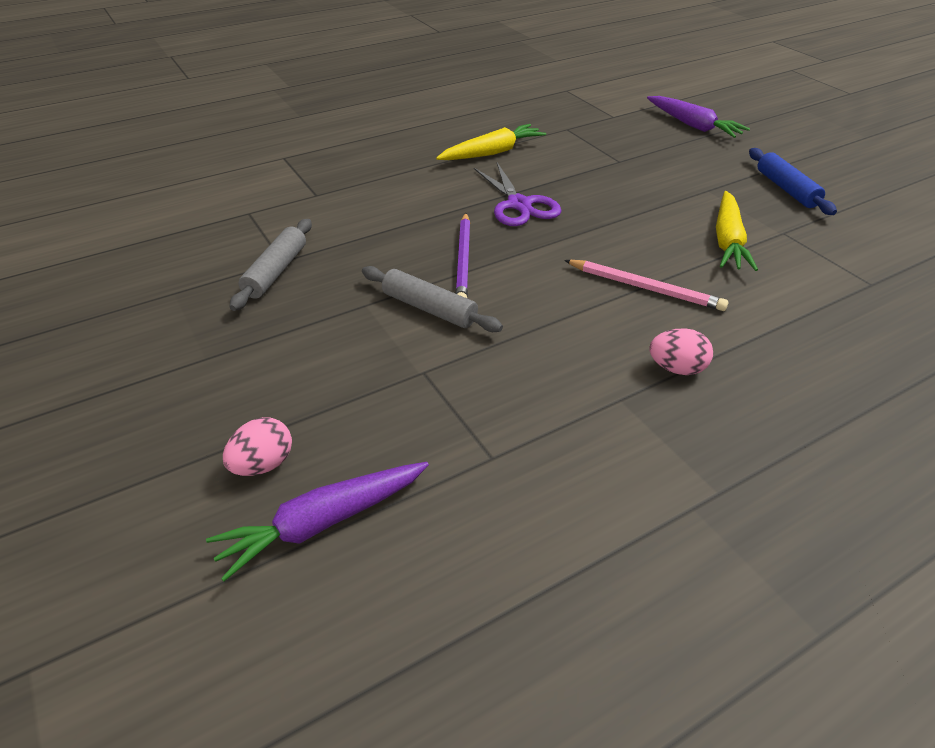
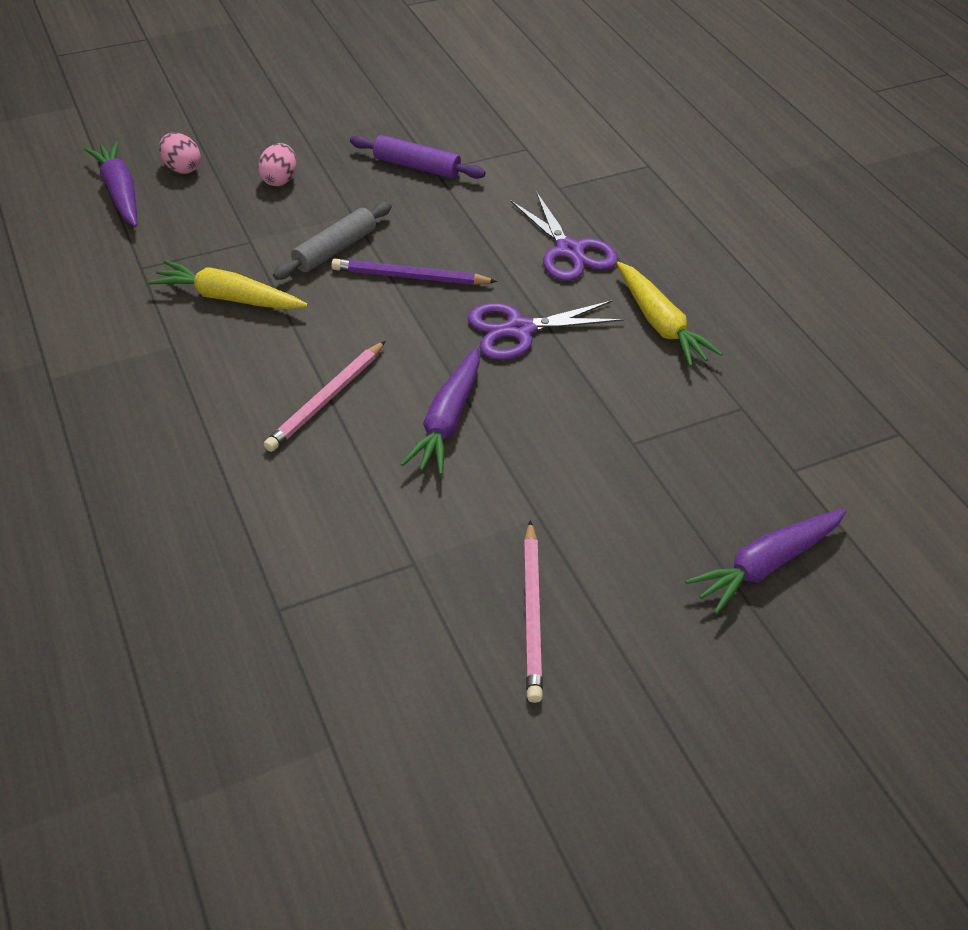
camera: 95 degrees right, 5 degrees up
grey rolling pin [229,219,312,311] -> purple rolling pin [350,135,486,179]
pink egg [649,328,713,375] -> pink egg moved to [258,143,297,186]
yellow carrot [716,191,758,271] -> yellow carrot moved to [148,260,308,309]
blue rolling pin [749,148,837,215] -> pink pencil [524,520,543,703]
none -> purple carrot [401,347,480,475]
none -> purple scissors [510,191,618,281]

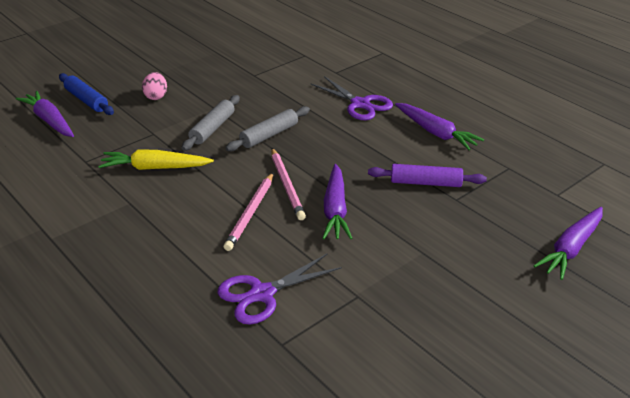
camera: 15 degrees left, 10 degrees down
pink egg [159,133,201,174] -> blue rolling pin [59,73,114,115]
purple pencil [331,259,497,285] -> grey rolling pin [226,106,310,151]
purple rolling pin [350,135,486,179] -> purple rolling pin moved to [368,164,487,187]
purple scissors [468,300,624,360] -> purple scissors moved to [218,254,342,324]
pink pencil [524,520,543,703] -> pink pencil moved to [271,148,306,220]
yellow carrot [616,262,723,367] -> purple carrot [395,103,484,150]

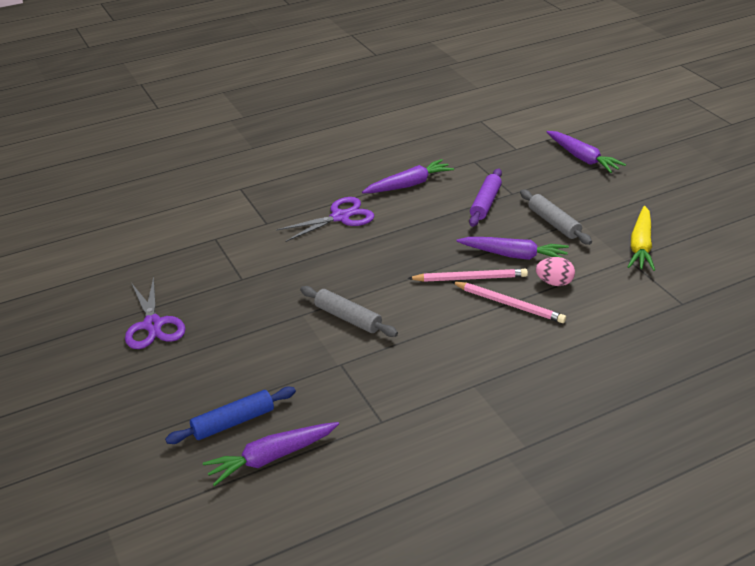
camera: 75 degrees left, 0 degrees up
yellow carrot [98,150,214,170] -> yellow carrot moved to [628,206,655,271]
pink egg [142,72,167,100] -> pink egg moved to [536,257,575,286]
purple scissors [218,254,342,324] -> purple scissors moved to [125,276,186,349]
grey rolling pin [226,106,310,151] -> grey rolling pin moved to [520,190,592,245]

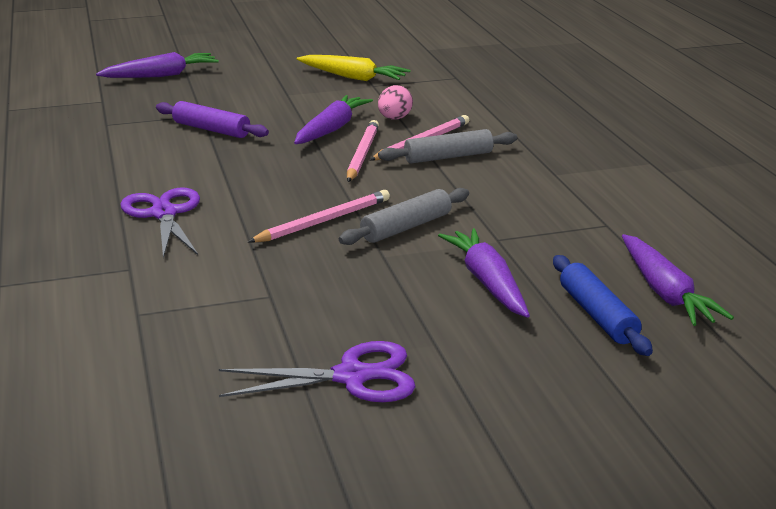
camera: 80 degrees left, 10 degrees down
purple carrot [362,159,454,193] -> purple carrot moved to [438,228,530,318]
grey rolling pin [520,190,592,245] -> grey rolling pin moved to [378,129,517,163]
none -> pink pencil [248,190,390,243]

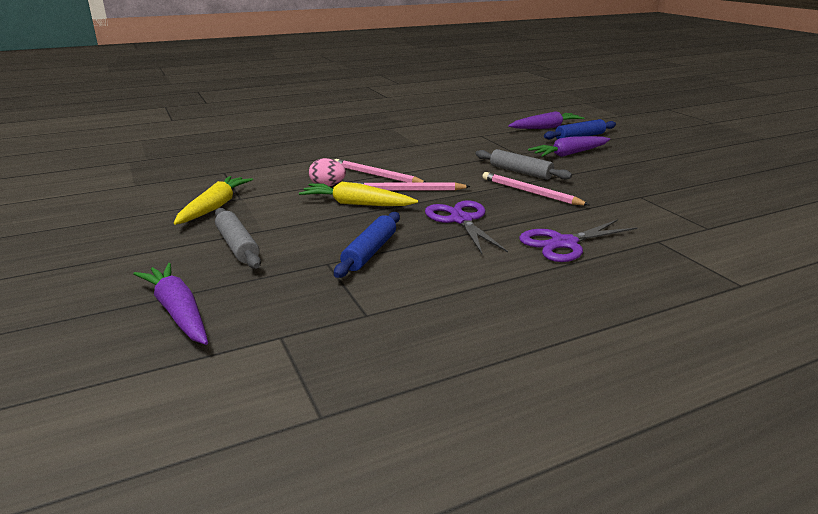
camera: 100 degrees left, 0 degrees up
purple rolling pin [156,101,269,138] -> blue rolling pin [334,212,400,278]
purple scissors [219,341,416,402] -> purple scissors moved to [425,200,508,254]
purple carrot [294,95,373,144] -> yellow carrot [299,182,418,206]
grey rolling pin [378,129,517,163] -> grey rolling pin moved to [215,208,261,269]

